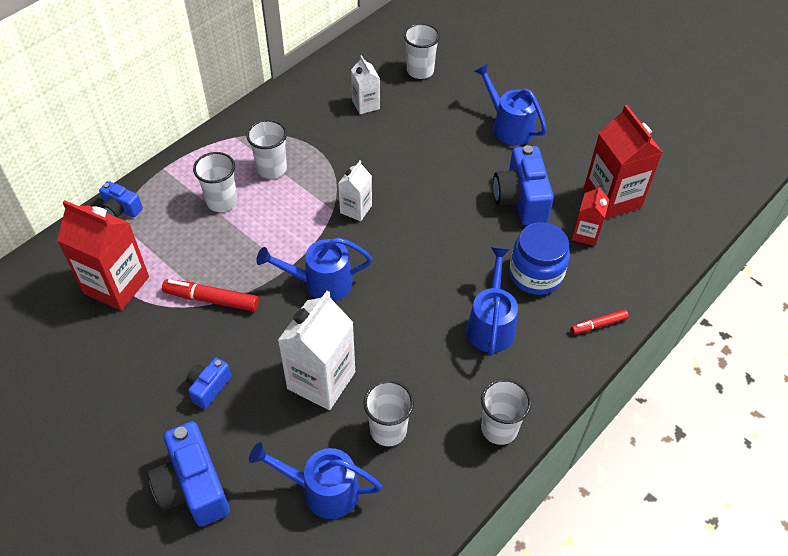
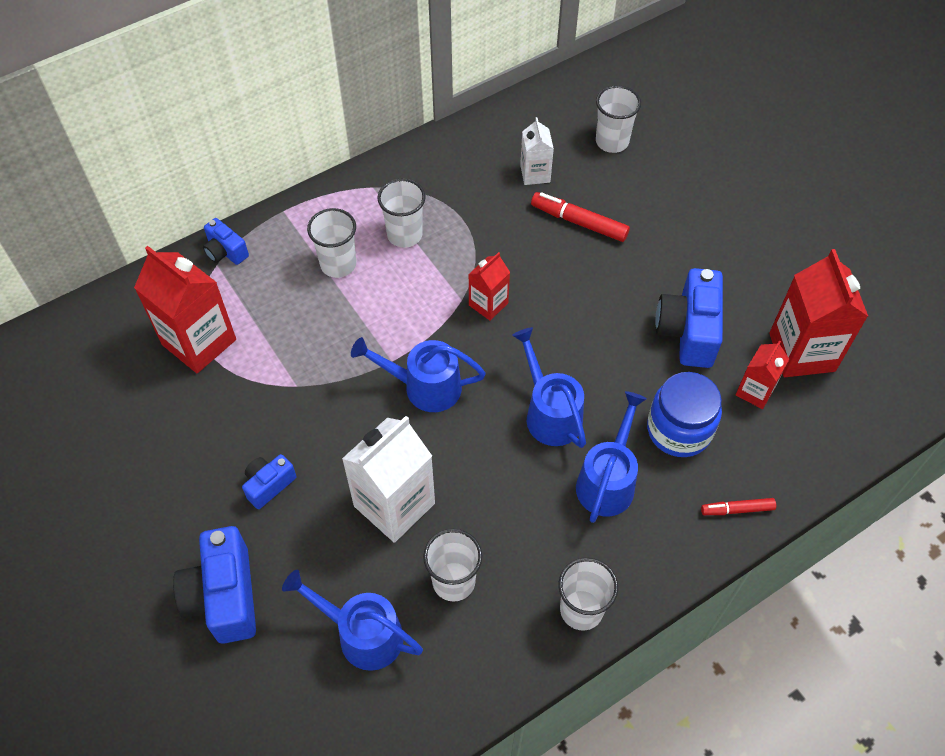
camera: 15 degrees right, 5 degrees up
red marker [162,279,259,311] -> red marker moved to [531,192,630,242]
white carton [338,160,372,221] -> red carton [468,252,510,320]
blue watering can [474,63,547,145] -> blue watering can moved to [512,327,586,448]

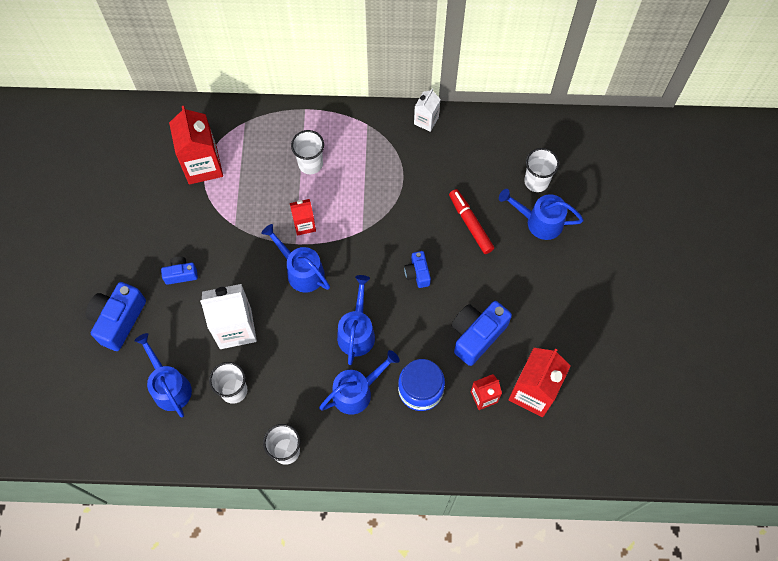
camera: 35 degrees right, 10 degrees up
blue camera [203,218,249,265] -> blue camera moved to [404,251,431,288]
white cup [377,179,426,248] -> none
red carton [468,252,510,320] -> red carton moved to [290,199,316,236]
white carton [520,117,554,185] -> white carton moved to [414,89,441,132]
red marker [701,498,776,515] -> none
none -> blue watering can [499,189,584,240]

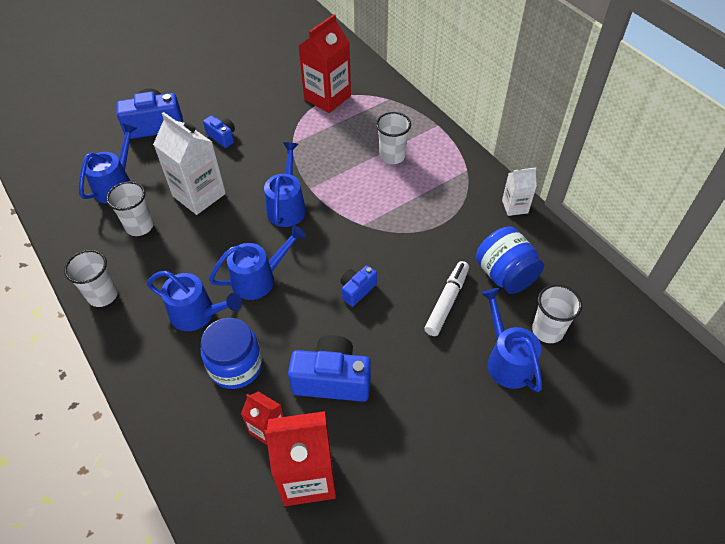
camera: 55 degrees right, 15 degrees down
red carton [290,199,316,236] -> none
red marker [449,189,494,254] -> white marker [424,261,469,336]
none -> blue jar [476,227,544,294]

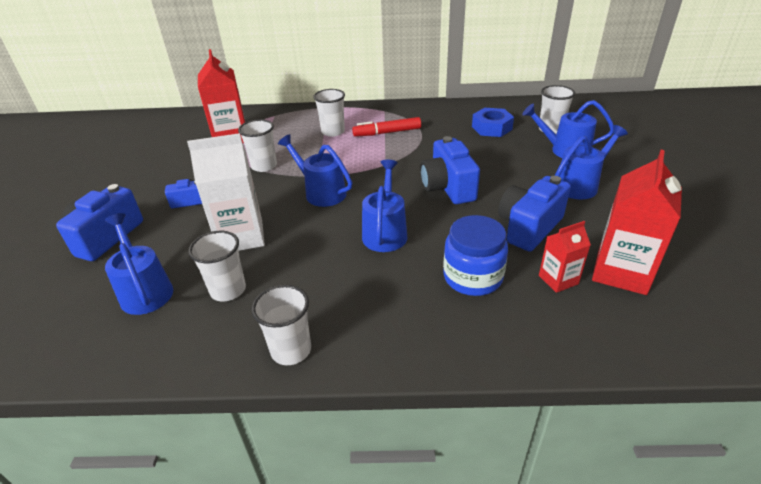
camera: 55 degrees left, 15 degrees down
blue watering can [147,271,242,331] -> blue watering can moved to [555,125,628,200]
blue camera [340,265,377,307] -> blue camera [420,136,480,204], size x1.83
white marker [424,261,469,336] -> none
blue jar [476,227,544,294] -> blue nut [472,108,514,137]
white carton [502,168,537,216] -> none
none -> white cup [238,119,277,172]
none -> red marker [352,117,421,137]

